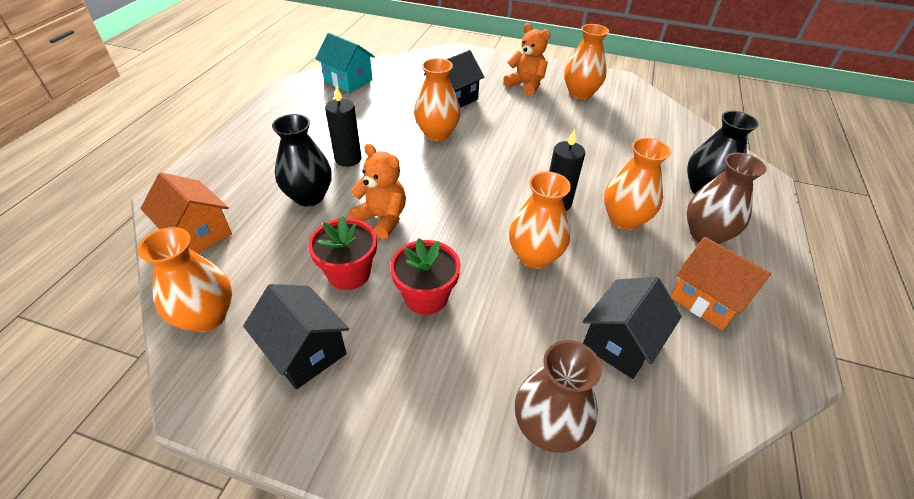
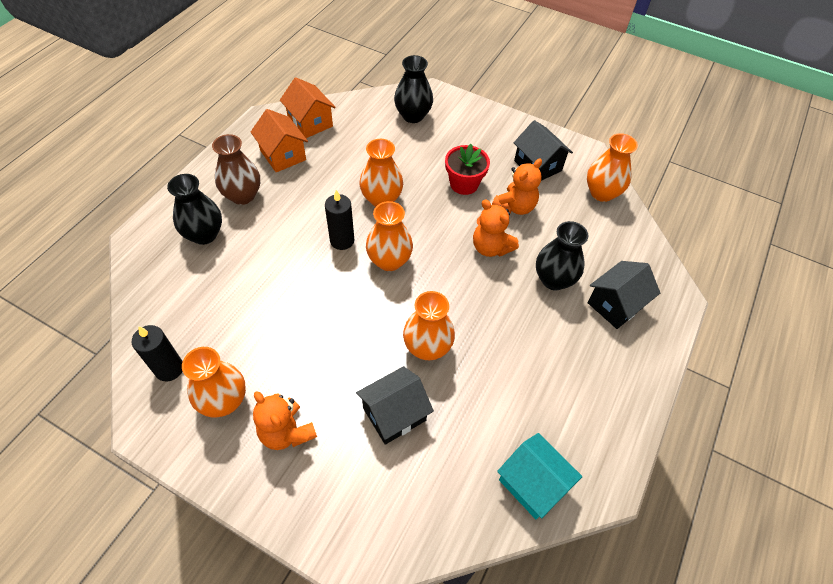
camera: 170 degrees left, 10 degrees up
orange house [140,172,232,254] -> orange house moved to [280,77,336,138]
red flower pot [308,216,377,290] -> orange teddy bear [492,159,542,215]
black candle [325,85,361,167] -> black candle moved to [132,325,183,381]
brown vase [515,340,602,453] -> black vase [394,55,433,123]
black house [583,277,682,379] -> black house moved to [587,261,660,329]
orange vase [604,138,671,230] -> orange vase moved to [366,201,413,271]

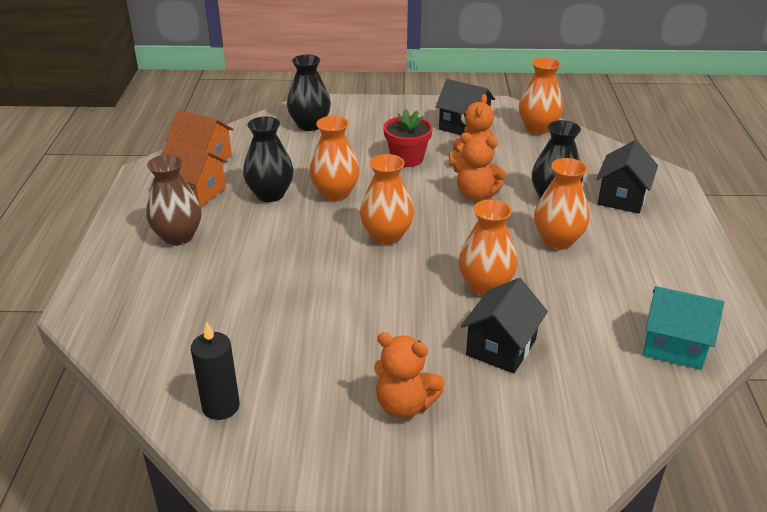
camera: 25 degrees left, 20 degrees down
black vase [167,174,222,245] -> black vase moved to [243,116,294,202]
orange vase [182,347,246,418] -> orange vase moved to [534,158,589,250]
black candle [325,190,354,250] -> none

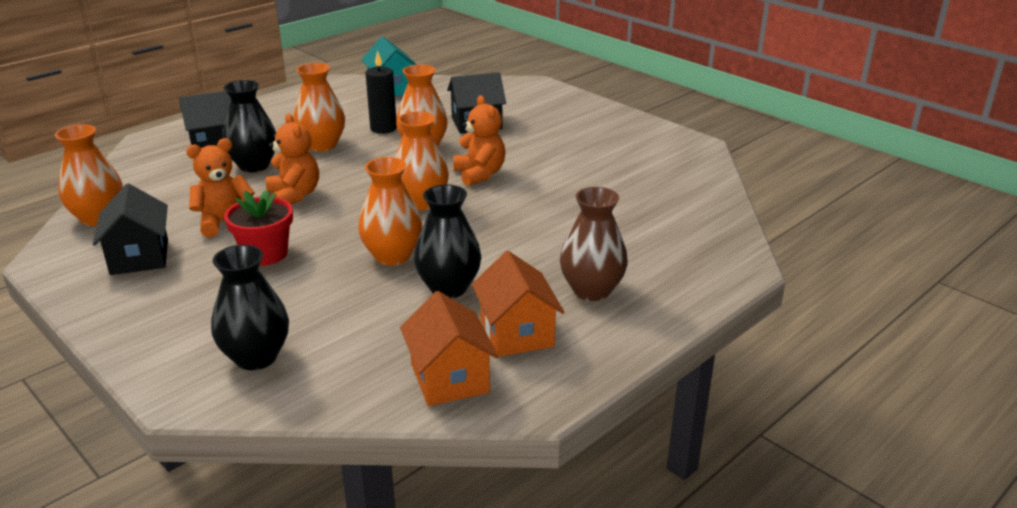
camera: 135 degrees left, 5 degrees down
black candle [191,321,240,420] -> black candle moved to [365,50,397,134]
orange teddy bear [374,332,445,419] -> orange teddy bear moved to [453,95,505,186]

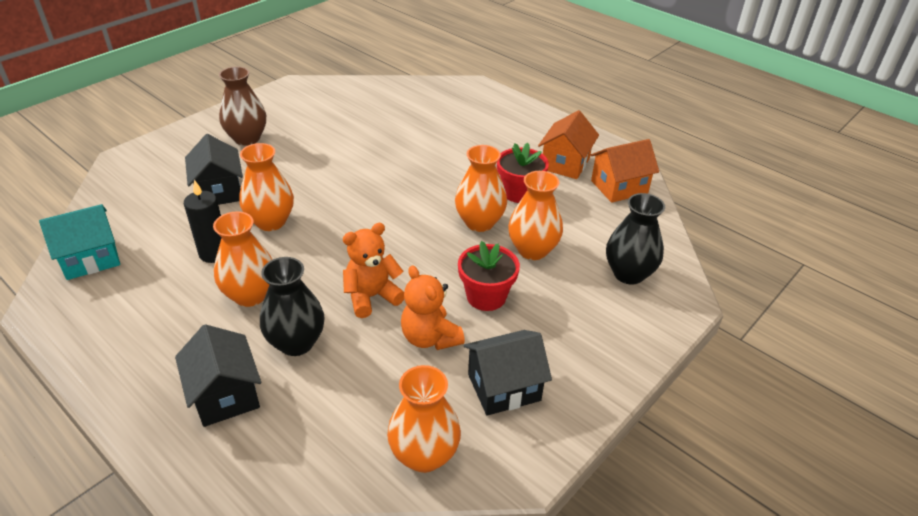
camera: 95 degrees left, 10 degrees up
orange vase [395,111,449,210] -> orange vase moved to [508,171,563,260]
black vase [414,184,482,298] -> red flower pot [497,143,549,203]
orange teddy bear [453,95,505,186] -> none
orange house [472,251,564,357] -> orange house turned 45 degrees counterclockwise [538,110,599,179]
brown vase [560,187,628,301] -> brown vase moved to [219,67,266,146]

